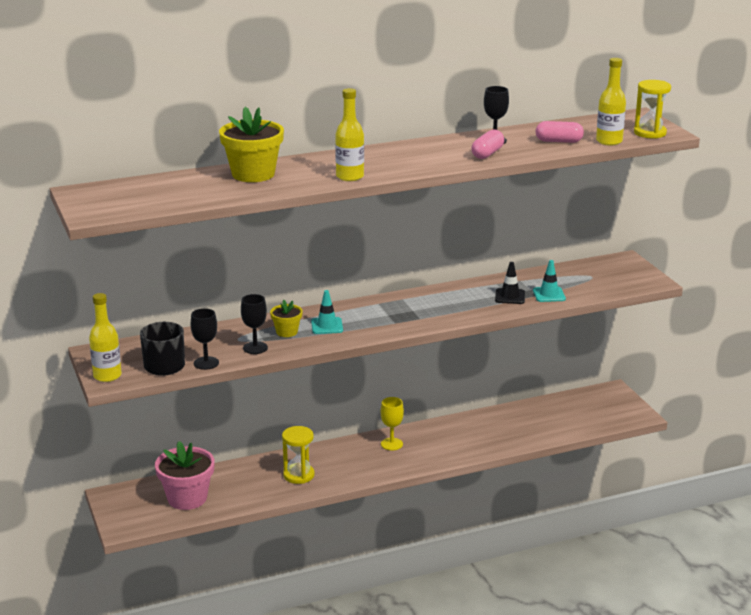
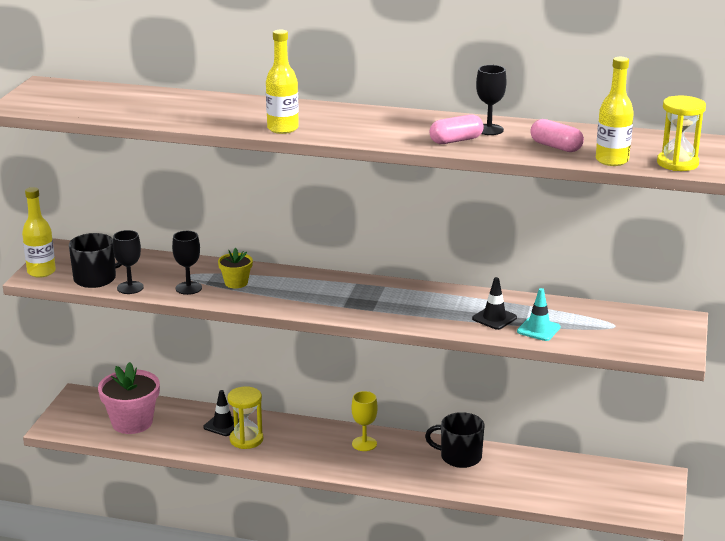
camera: 35 degrees right, 0 degrees up
yellow flower pot [219,107,284,182] -> none
turquoise traffic cone [311,290,343,334] -> none
none -> black traffic cone [203,390,239,436]
none -> black mug [425,412,485,468]

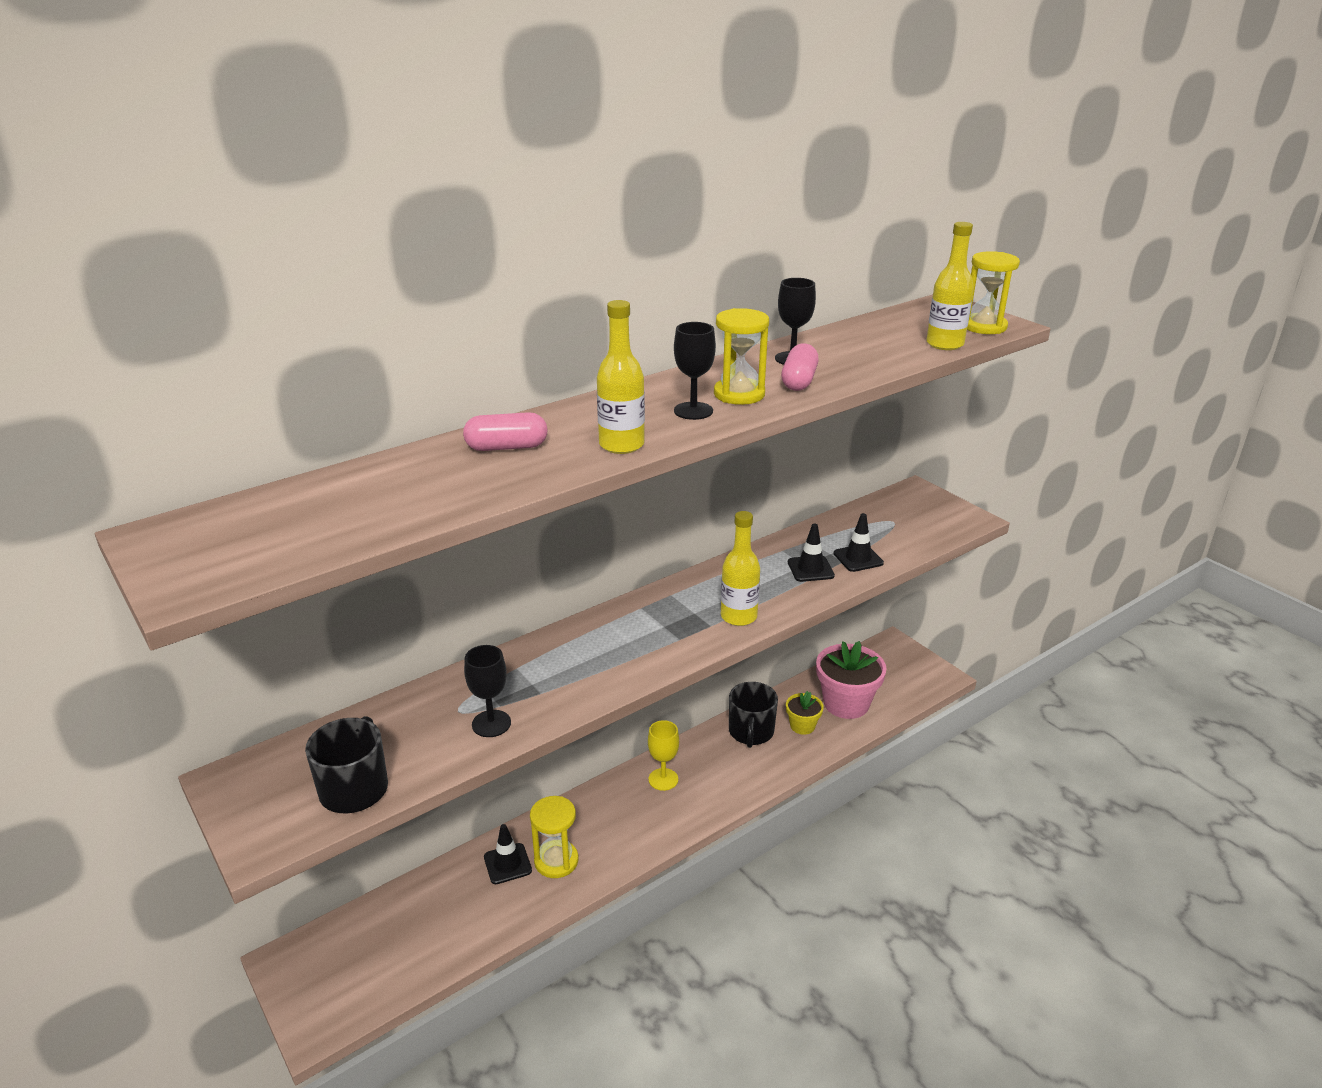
camera: 50 degrees left, 5 degrees up
yellow bottle [22,187,56,278] -> yellow bottle moved to [721,511,760,626]
pink flower pot [98,362,160,434] -> pink flower pot moved to [816,641,887,719]
black goblet [113,230,144,294] -> black goblet moved to [674,322,716,420]
yellow flower pot [218,247,253,288] -> yellow flower pot moved to [786,691,824,735]
black mug [425,412,485,468] -> black mug turned 45 degrees counterclockwise [729,682,778,748]
turquoise traffic cone [517,288,561,341] -> black traffic cone [834,513,884,572]
pink capsule [530,119,584,152] -> pink capsule moved to [463,412,548,451]
none -> yellow hourglass [714,308,769,405]

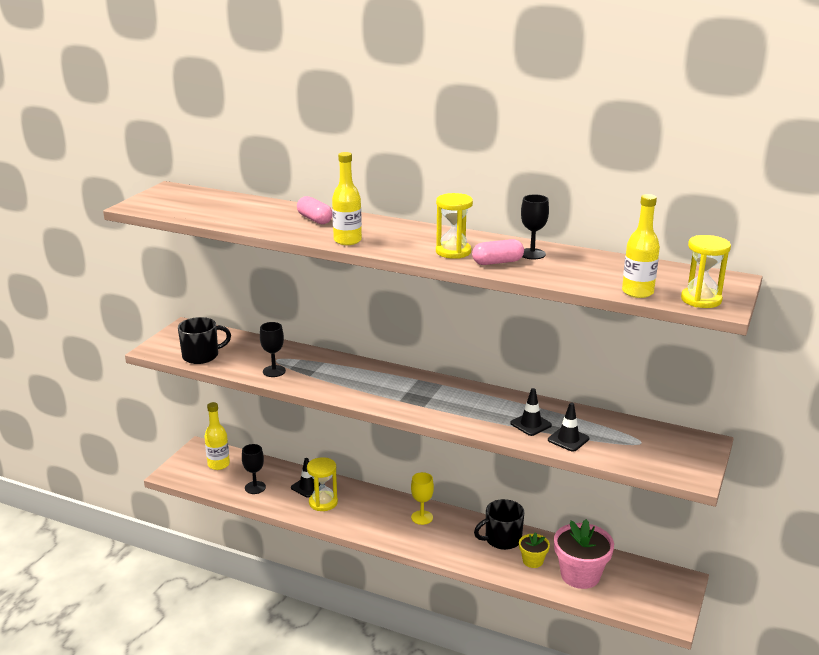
camera: 60 degrees right, 5 degrees down
black goblet [674,322,716,420] -> black goblet moved to [242,444,266,494]
yellow bottle [721,511,760,626] -> yellow bottle moved to [204,402,230,470]

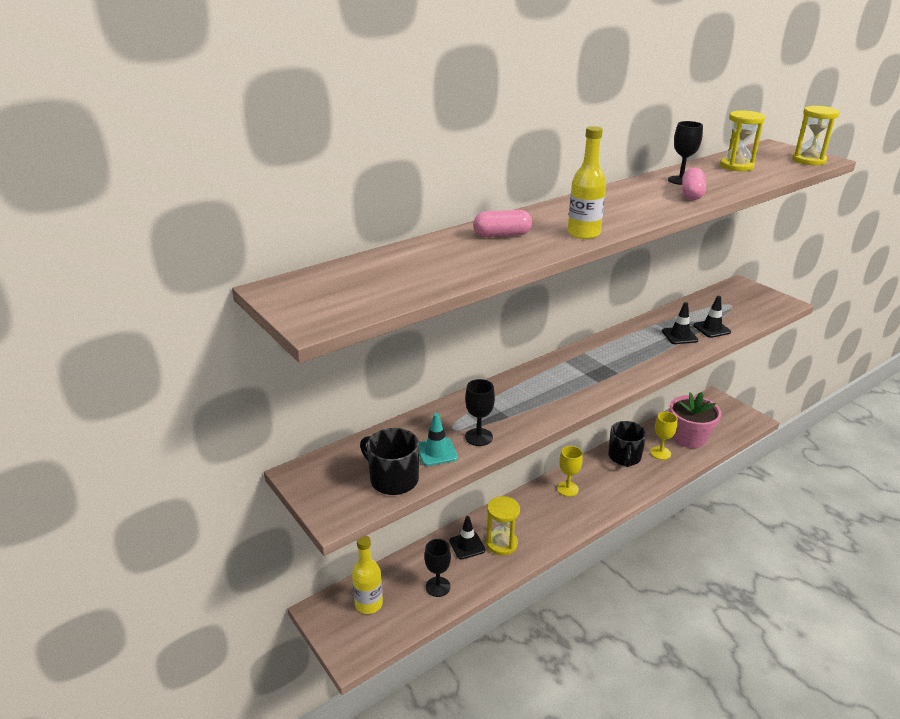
camera: 60 degrees left, 5 degrees up
black mug [178,317,231,364] -> black mug turned 60 degrees counterclockwise [360,428,419,495]
yellow hourglass [436,193,473,259] -> yellow hourglass moved to [720,110,765,171]
yellow flower pot [519,532,550,568] -> yellow goblet [650,412,678,460]
yellow bottle [622,194,660,298] -> none
none -> turquoise traffic cone [419,413,458,466]

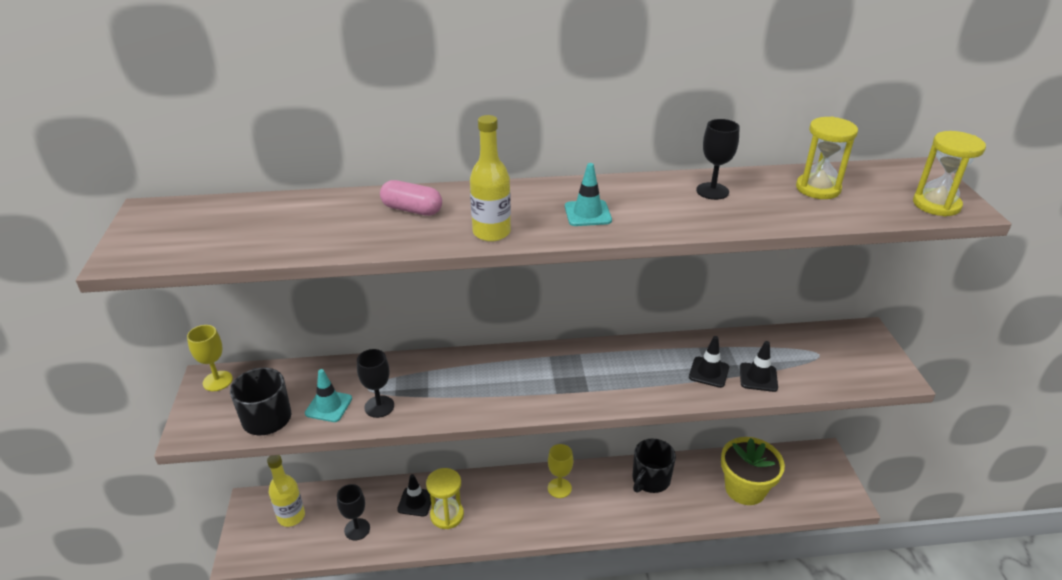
camera: 30 degrees right, 5 degrees up
yellow goblet [650,412,678,460] -> yellow goblet moved to [187,325,233,391]
pink flower pot [669,392,721,448] -> yellow flower pot [721,437,785,505]
pink capsule [682,167,706,200] -> none
none -> turquoise traffic cone [565,163,612,226]

